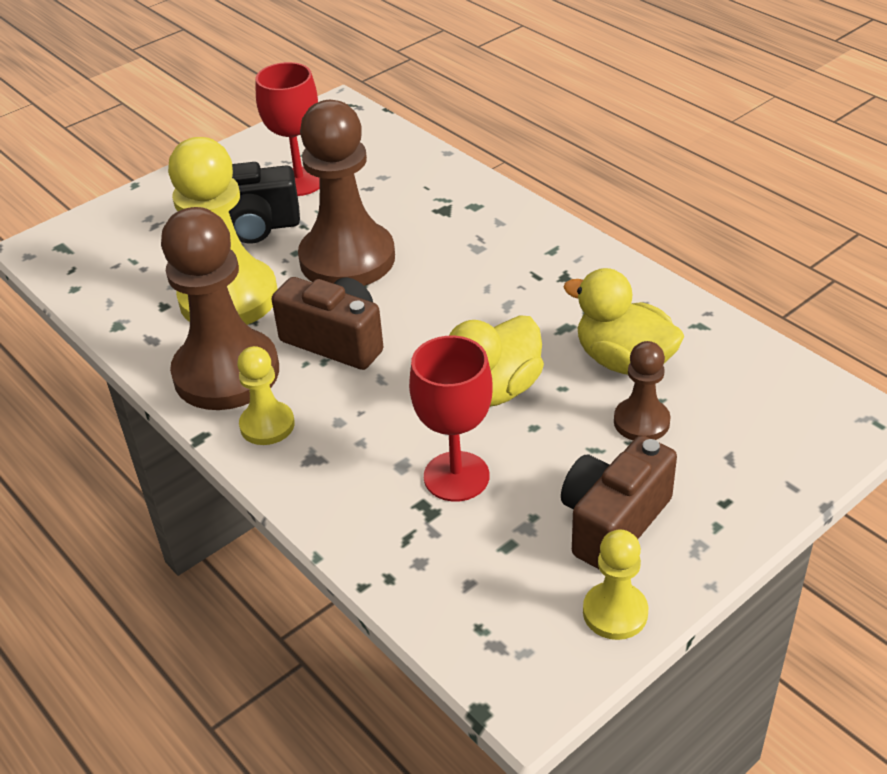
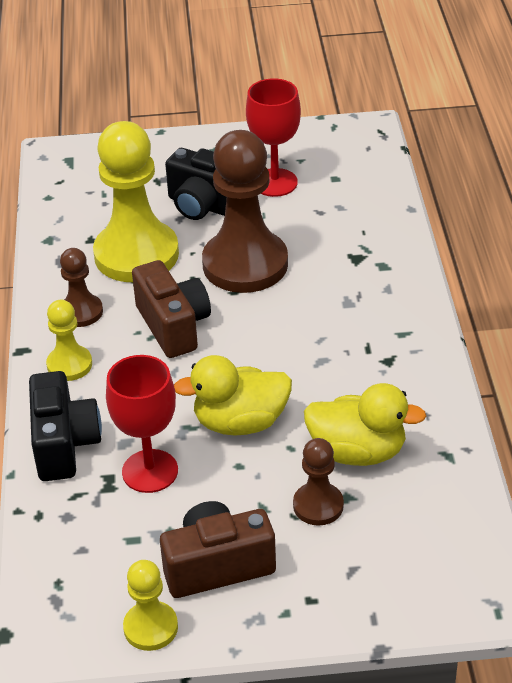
camera: 35 degrees right, 0 degrees up
brown pawn [161,207,279,410] -> brown pawn [60,248,103,327], size x0.49
yellow duck [563,268,684,375] -> yellow duck turned 120 degrees clockwise [304,383,426,466]
none -> black camera [29,371,102,481]

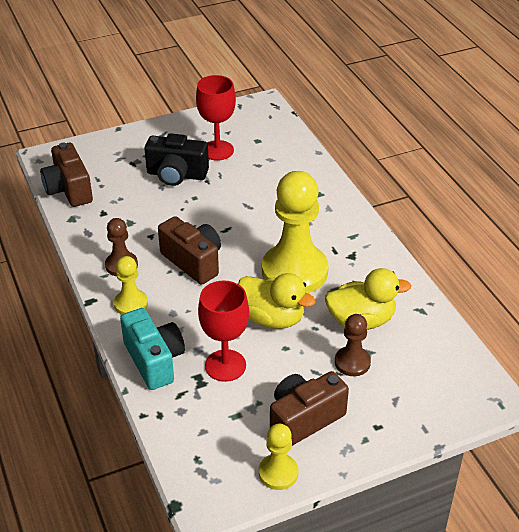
camera: 20 degrees left, 0 degrees up
black camera [29,371,102,481] -> turquoise camera [120,308,185,390]
yellow pawn [93,121,179,282] -> yellow pawn moved to [262,171,328,293]
yellow duck [174,355,292,436] -> yellow duck turned 120 degrees counterclockwise [238,273,316,329]
brown pawn [202,130,288,293] -> none
none -> brown camera [40,143,93,207]

